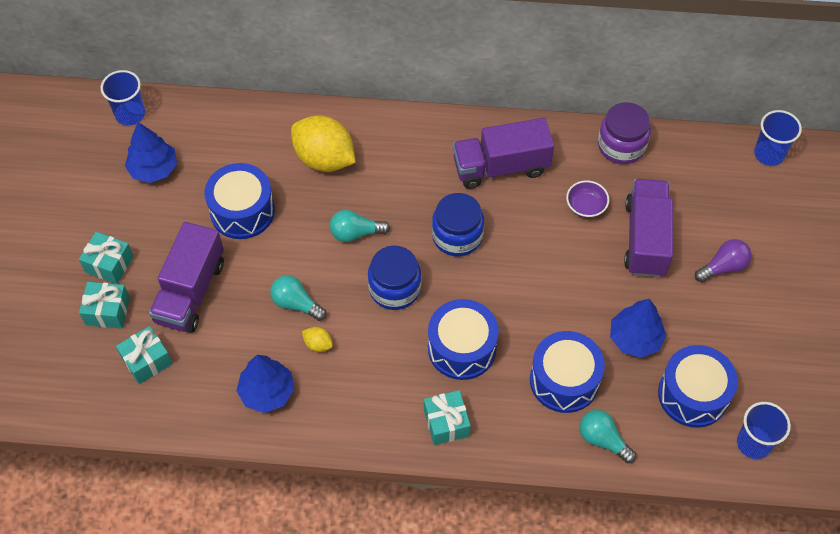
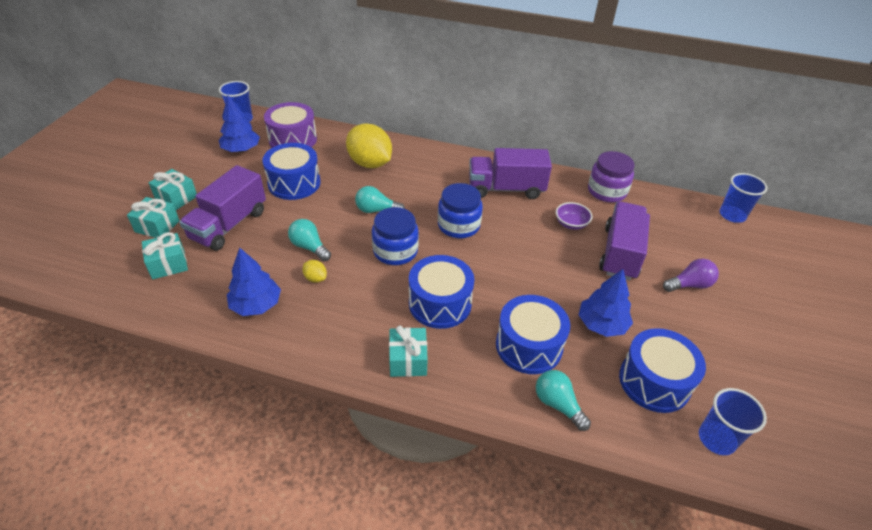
camera: 10 degrees right, 15 degrees down
none -> purple drum [264,102,317,148]

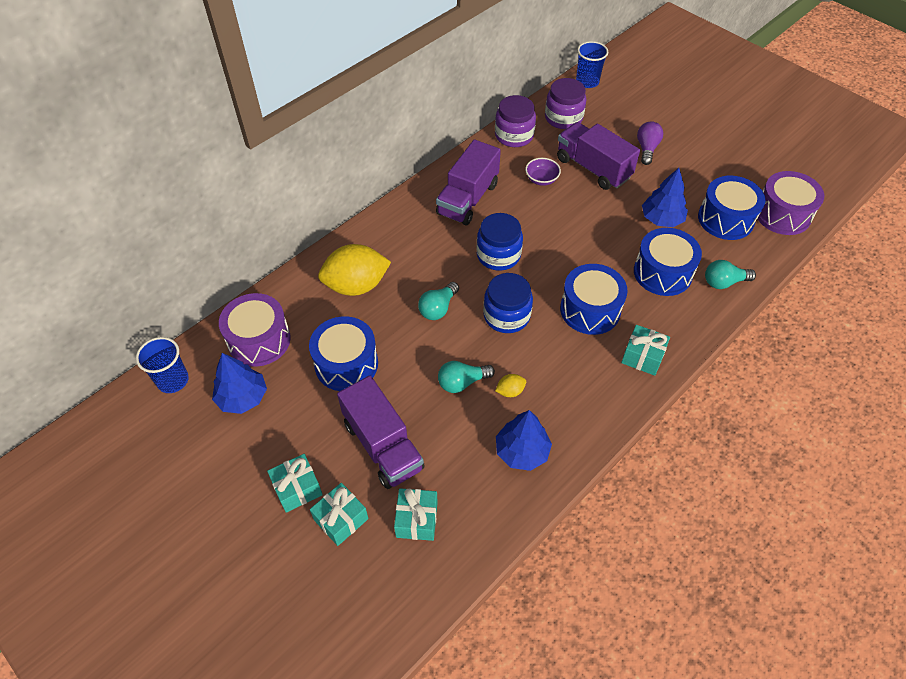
camera: 60 degrees left, 10 degrees up
blue cup [699,388,767,455] -> purple drum [757,171,824,235]
none -> purple jar [545,78,586,129]

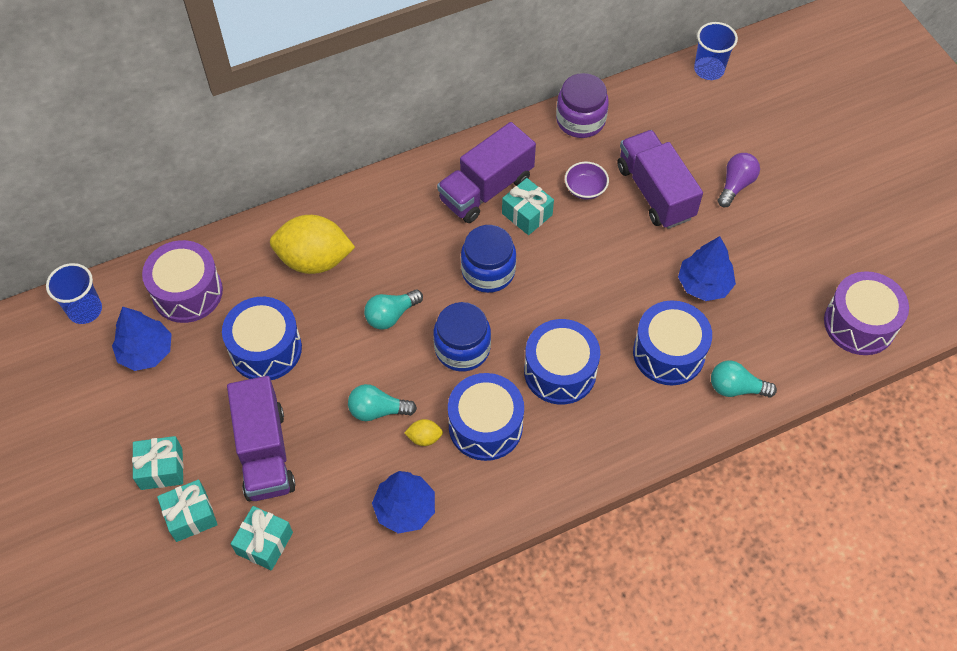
camera: 20 degrees right, 5 degrees up
purple jar [545,78,586,129] -> none
turquoise gift [621,325,670,376] -> turquoise gift moved to [502,178,554,235]
blue drum [698,176,765,240] -> blue drum moved to [448,373,524,461]

